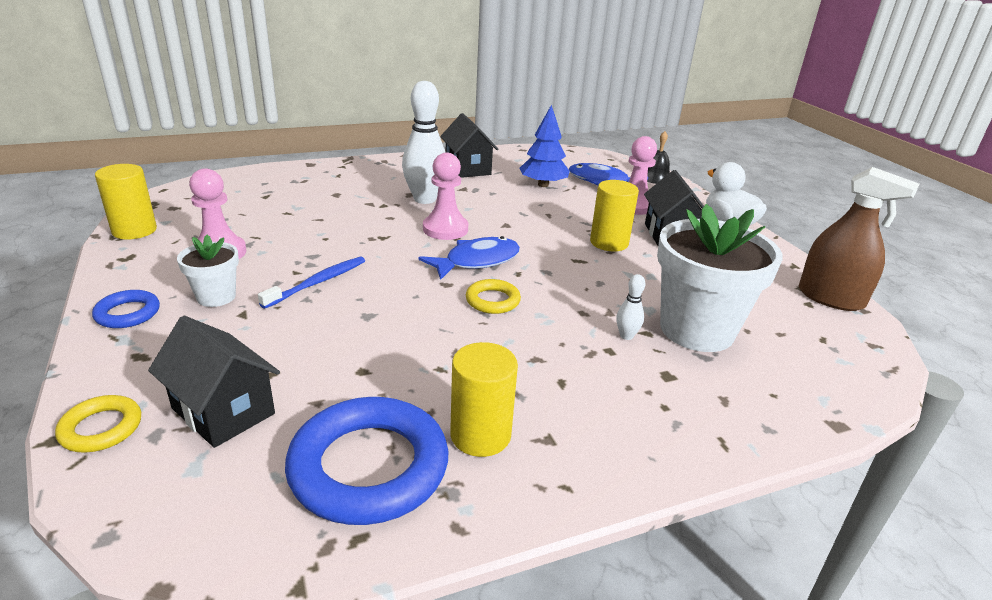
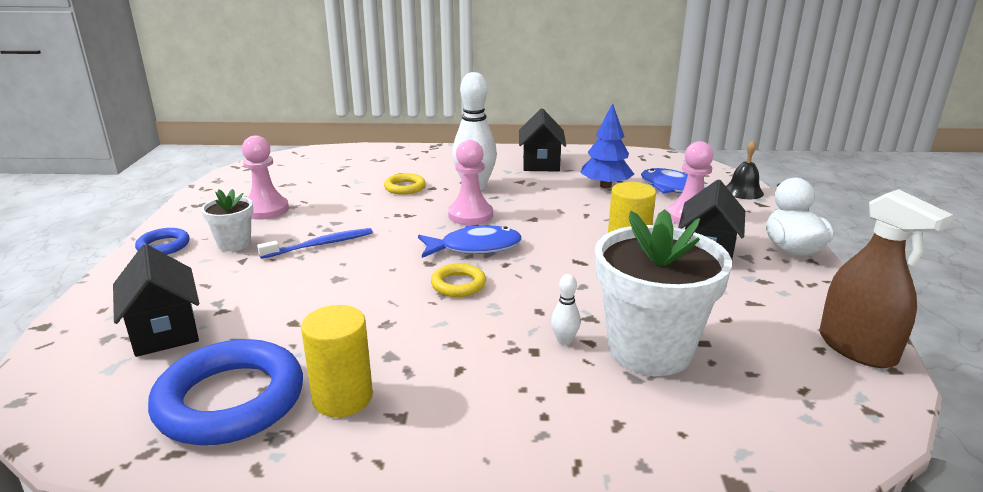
camera: 25 degrees right, 5 degrees down
yellow ring [55,395,141,452] -> yellow ring moved to [384,173,426,195]
yellow cylinder [95,164,157,239] -> none

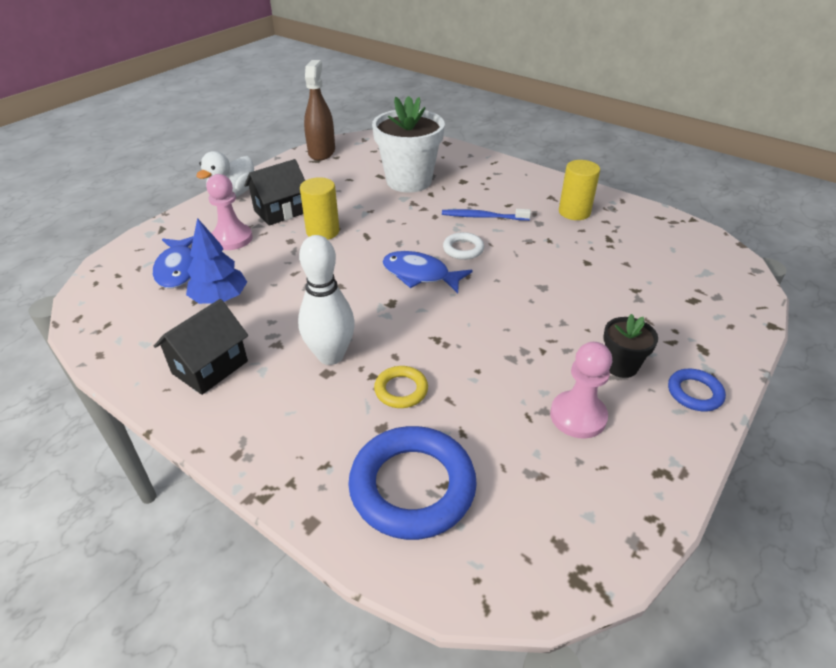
camera: 145 degrees left, 15 degrees up
black house [113,244,199,357] -> none
blue ring [148,339,303,445] -> blue ring moved to [348,426,477,540]
white flower pot [201,189,253,251] -> black flower pot [603,314,658,378]
blue toothbrush [257,228,373,259] -> blue toothbrush moved to [442,209,531,221]
yellow ring [431,263,486,297] -> white ring [443,232,484,260]
pink pawn [448,140,493,225] -> none
white bowling pin [551,274,581,345] -> none
black bell [726,140,764,199] -> none

